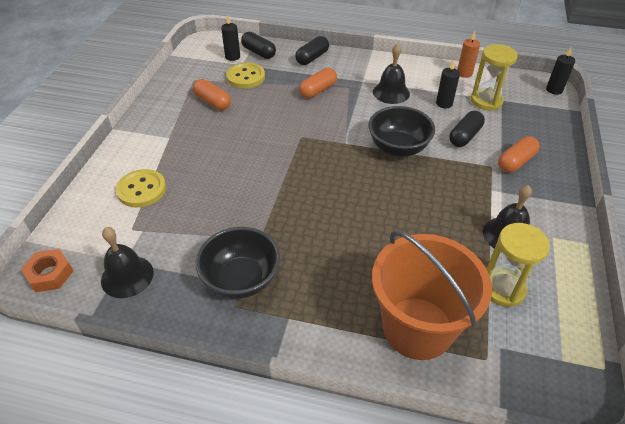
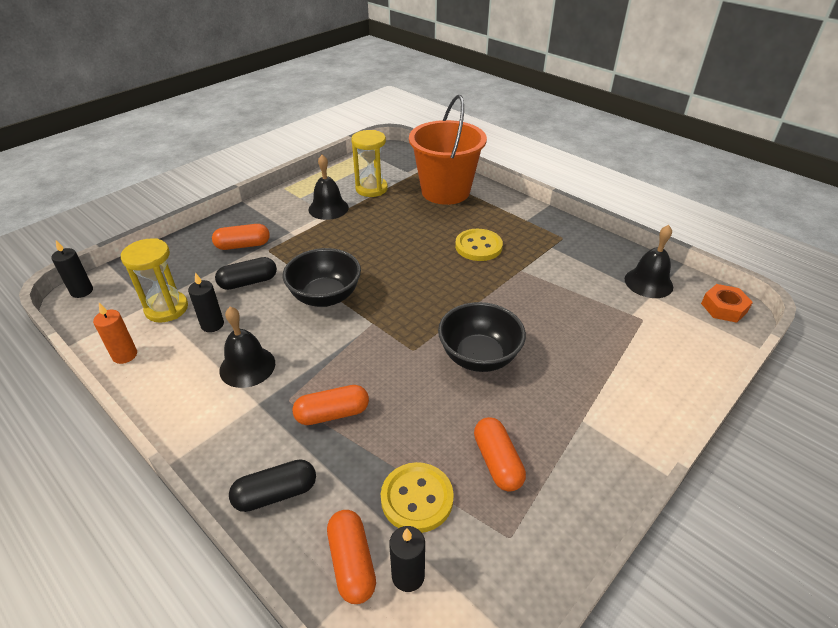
camera: 150 degrees left, 5 degrees down
yellow button [116,169,166,207] -> yellow button moved to [455,229,503,261]
black bowl [196,227,280,299] -> black bowl moved to [438,302,526,372]
black capsule [241,32,276,59] -> orange capsule [327,510,376,604]

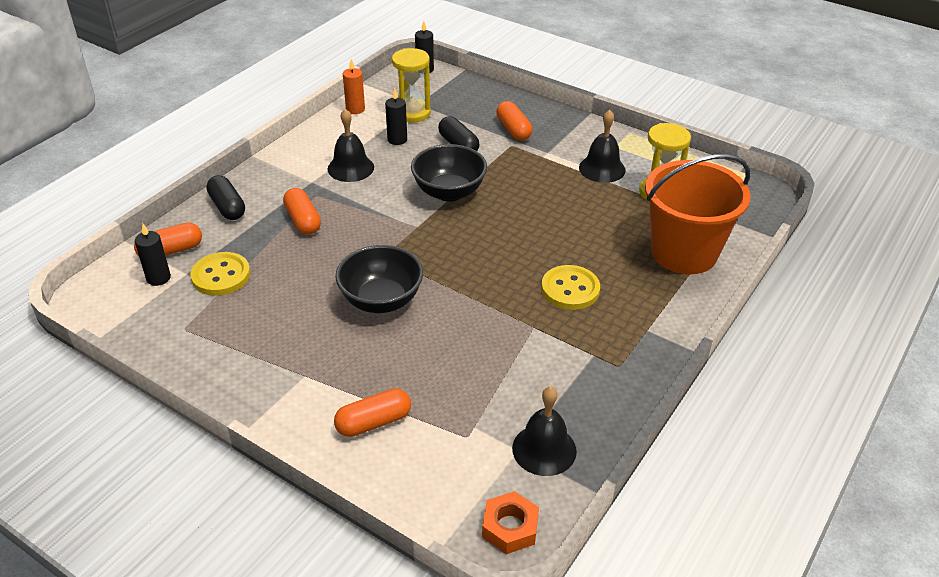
camera: 80 degrees right, 0 degrees up
orange capsule [474,417,526,492] -> orange capsule moved to [334,389,411,437]

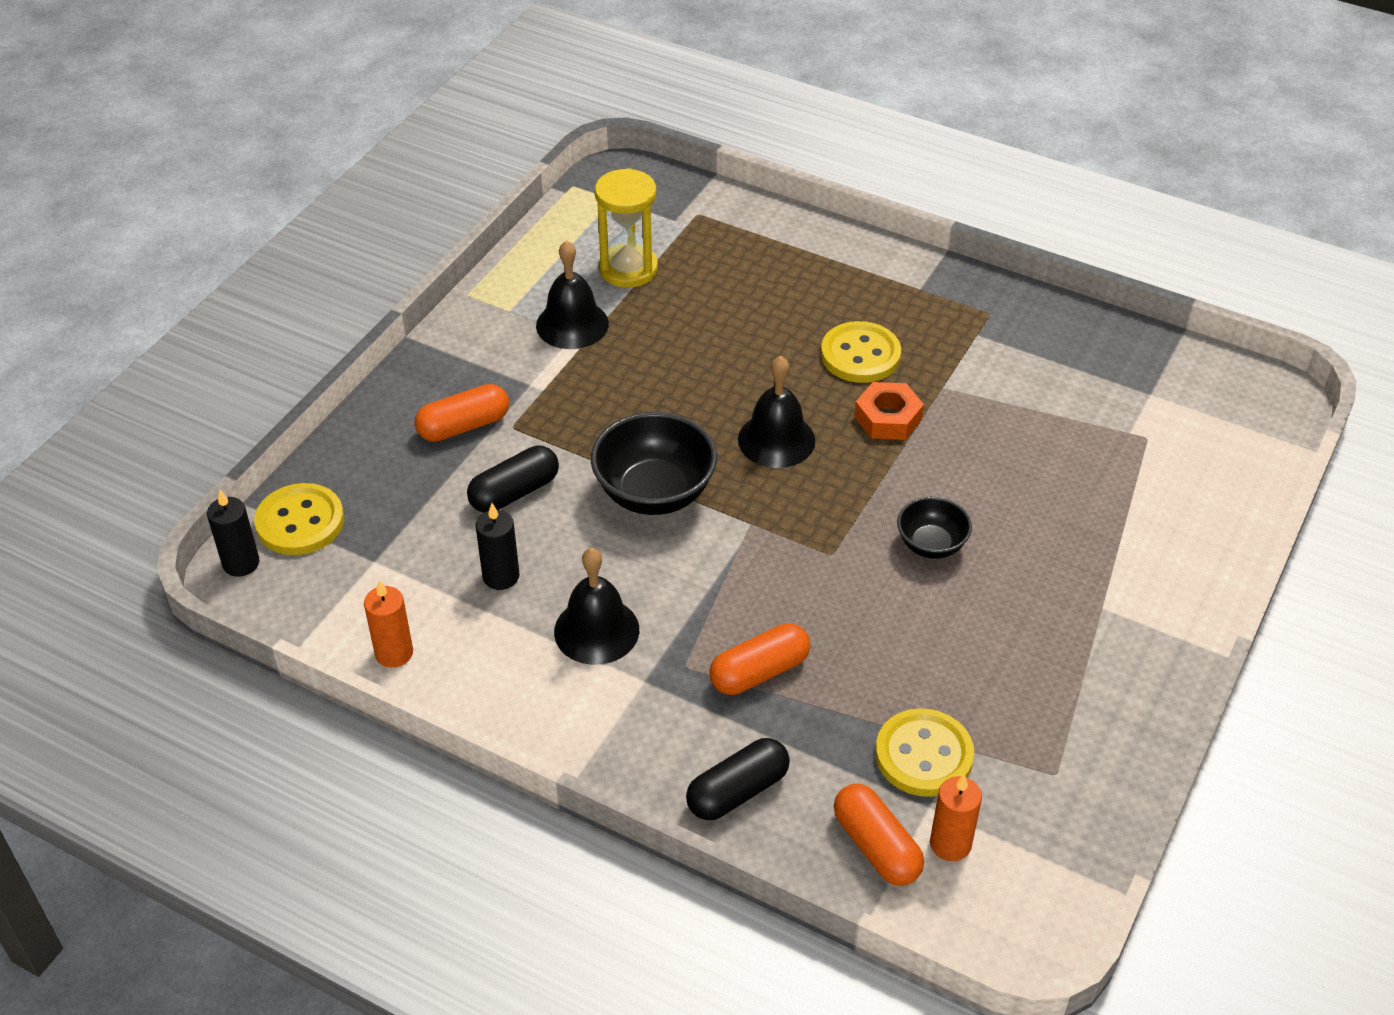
camera: 95 degrees left, 5 degrees up
black candle [135,224,171,286] -> orange candle [930,774,982,861]
orange capsule [334,389,411,437] -> none
black bowl [335,245,423,313] -> black bowl [897,497,972,559], size x0.58
yellow hourglass [392,48,431,123] -> none
orange nut [482,491,539,554] -> orange nut moved to [854,382,924,440]
black bell [512,386,577,476] -> black bell moved to [738,356,815,468]
orange bucket [645,154,751,274] -> none
none -> yellow button [254,483,344,555]

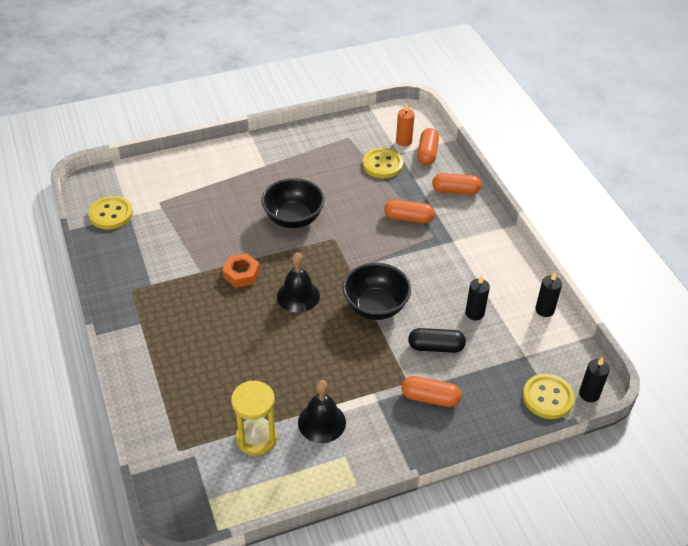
camera: 140 degrees left, 0 degrees up
orange candle [364,580,413,668] -> black candle [535,272,562,317]
black bell [554,548,639,665] -> none
black capsule [686,738,790,820] -> orange capsule [432,173,482,195]
yellow button [821,321,901,383] -> yellow button moved to [88,196,133,230]
black bowl [897,497,972,559] -> black bowl [261,178,325,228], size x1.73

